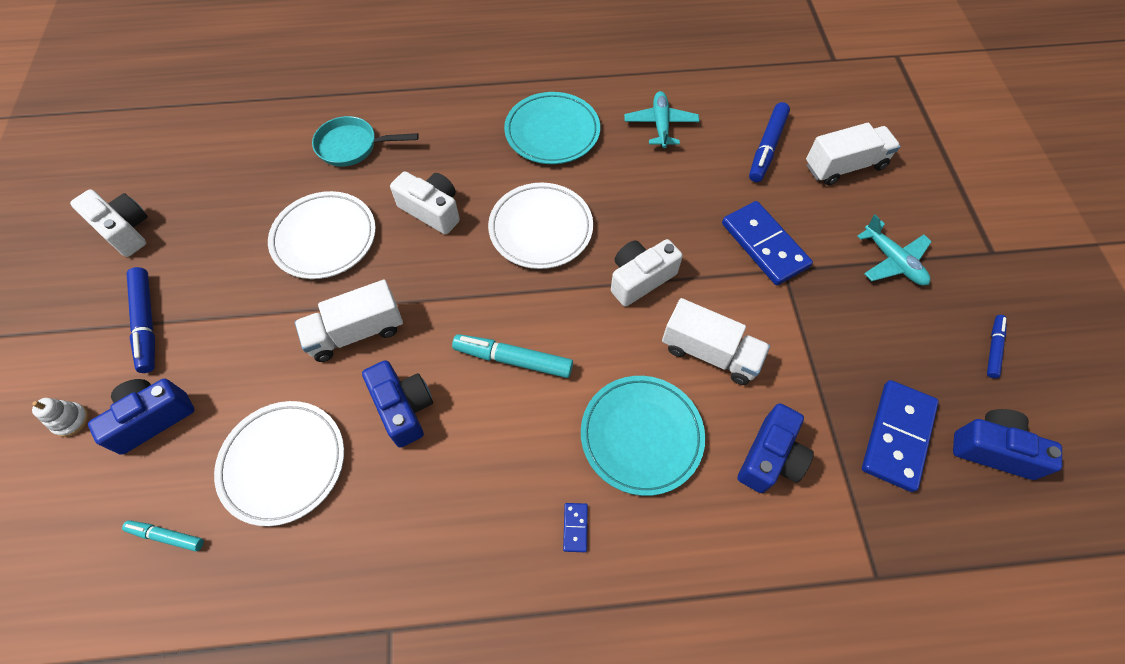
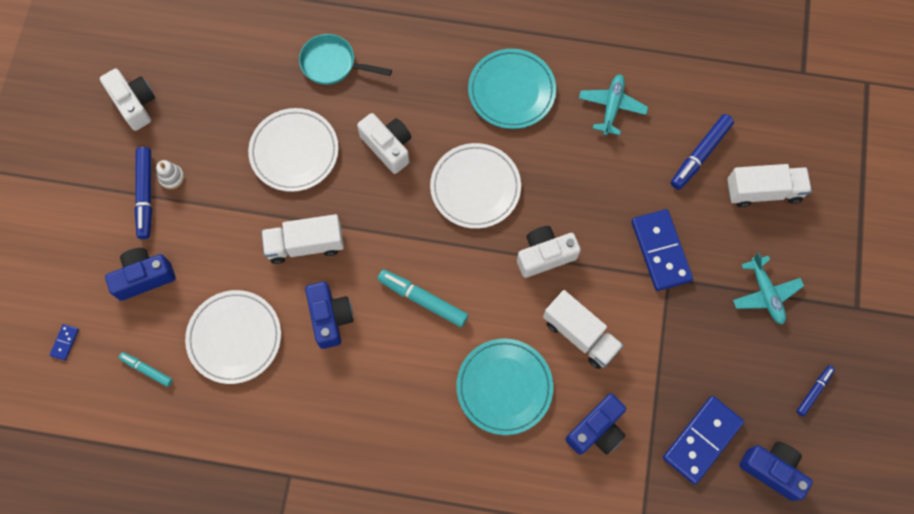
camera: 15 degrees right, 10 degrees up
white stacking toy [32,398,89,437] -> white stacking toy moved to [156,160,185,190]
blue domino [563,503,588,552] -> blue domino moved to [50,324,79,361]

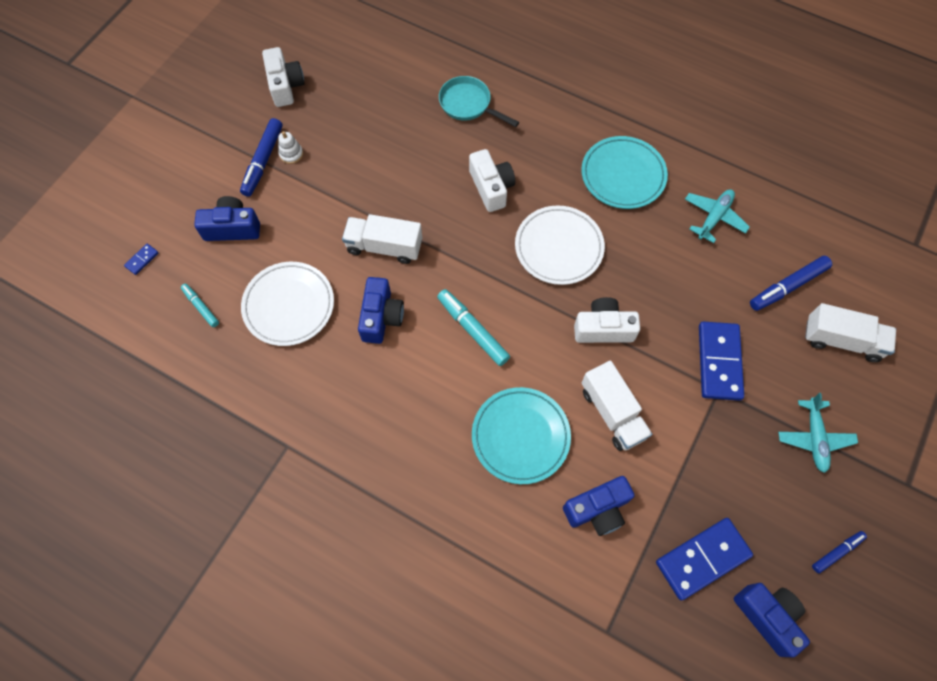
camera: 20 degrees right, 5 degrees down
white plate [248,108,339,192] -> none

